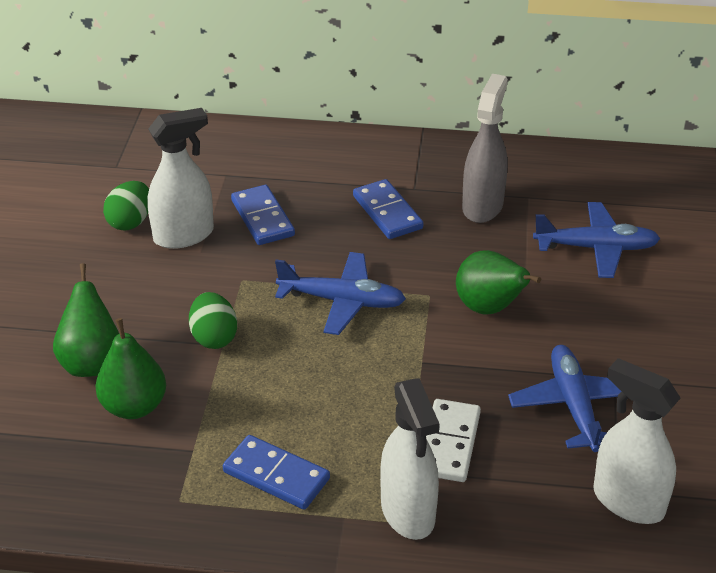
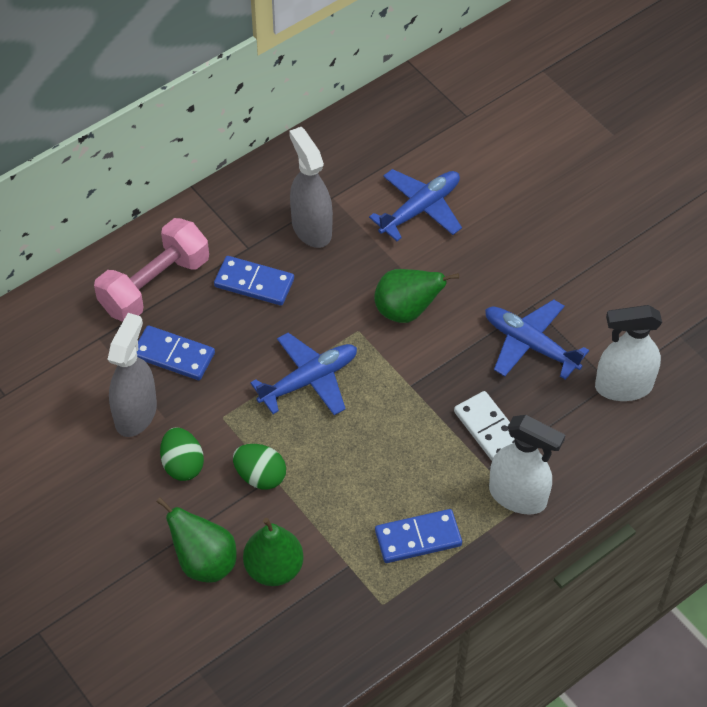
camera: 45 degrees left, 15 degrees up
green egg [103,181,149,230] -> green egg moved to [160,428,204,481]
white spray bottle [147,108,214,249] -> grey spray bottle [107,313,157,437]
none -> pink dumbbell [94,218,209,322]

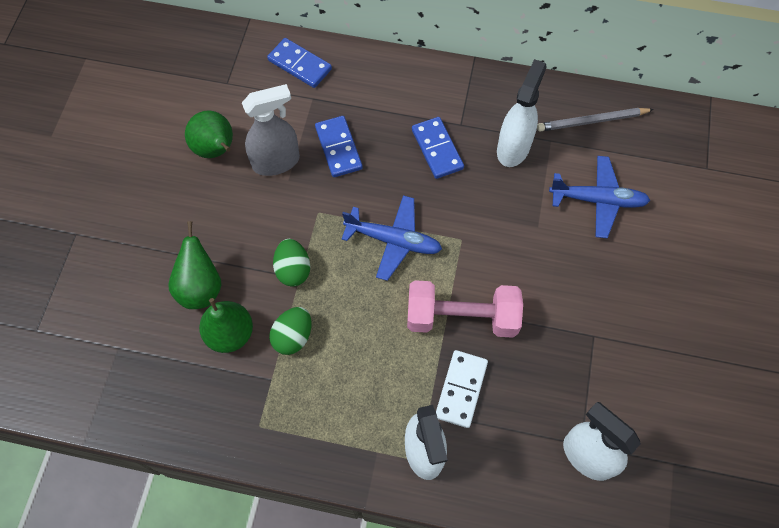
camera: 50 degrees right, 10 degrees up
pink dumbbell [94,218,209,322] -> pink dumbbell moved to [407,280,523,338]
green egg [160,428,204,481] -> green egg moved to [269,307,311,355]
grey spray bottle [289,127,333,248] -> white spray bottle [497,59,547,167]
green pear [374,269,459,323] -> green pear moved to [185,110,233,158]
blue domino [375,509,462,563] -> blue domino moved to [267,38,332,88]
blue plane [485,299,589,380] -> none
none -> grey pencil [537,108,654,132]

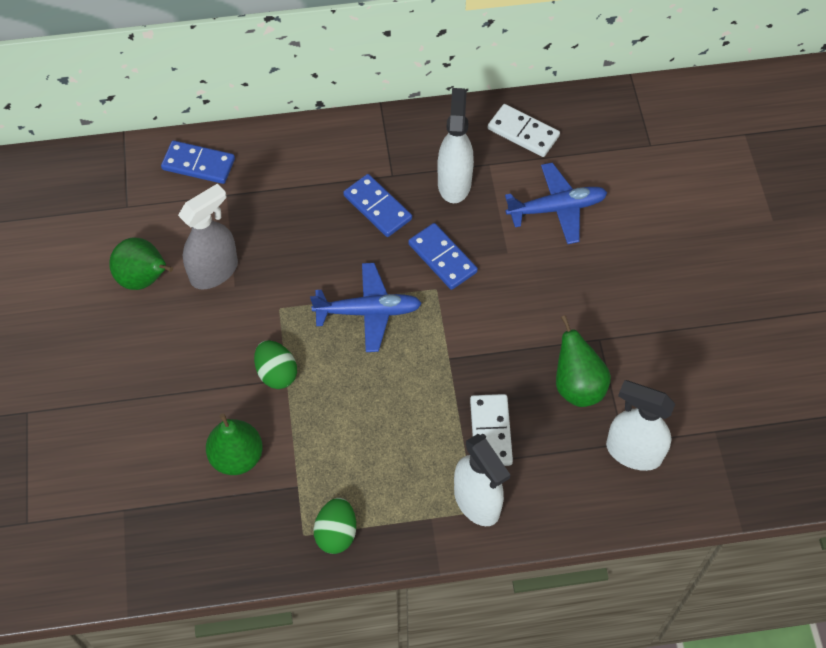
camera: 20 degrees left, 5 degrees down
green pear [168,221,222,309] -> green pear moved to [556,315,611,407]
green egg [269,307,311,355] -> green egg moved to [314,498,356,554]
blue domino [315,116,363,177] -> blue domino moved to [408,223,478,290]
pink dumbbell [407,280,523,338] -> none
grey pencil [537,108,654,132] -> white domino [488,104,560,157]

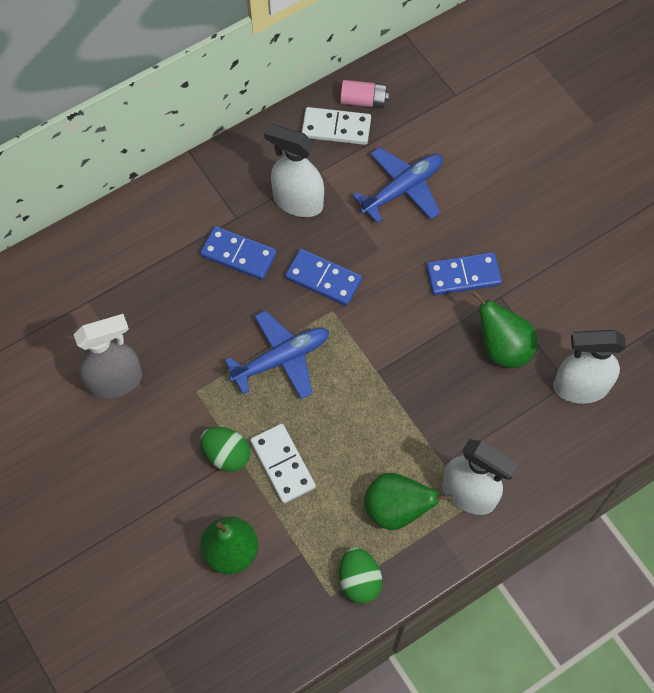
camera: 25 degrees left, 5 degrees up
green pear [109,237,173,290] -> green pear moved to [364,473,453,530]
blue domino [161,140,235,184] -> blue domino moved to [426,252,502,295]
grey spray bottle [178,183,238,289] -> grey spray bottle turned 45 degrees clockwise [73,314,142,399]
white spray bottle [437,88,474,203] -> white spray bottle turned 45 degrees counterclockwise [264,124,324,217]
white domino [470,394,513,466] -> white domino moved to [250,424,316,504]
none -> pink battery [340,80,389,108]

